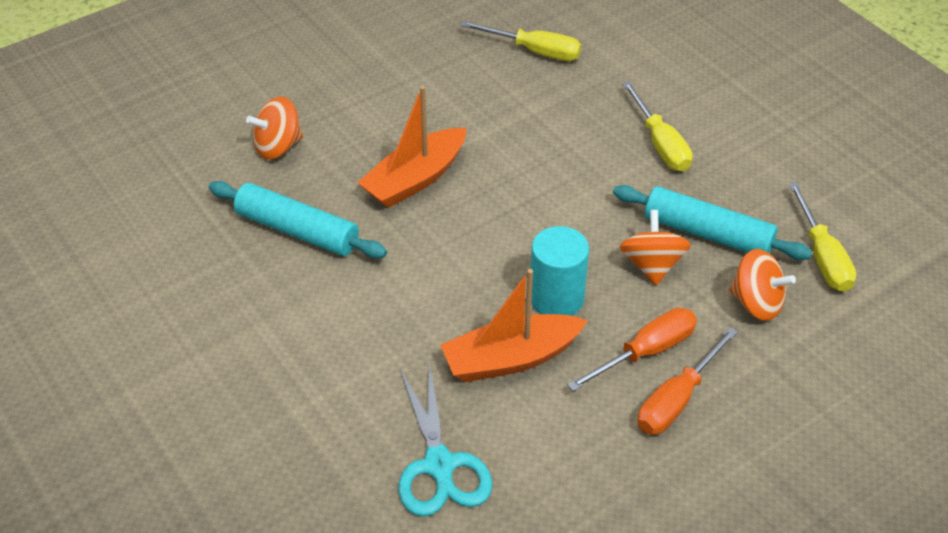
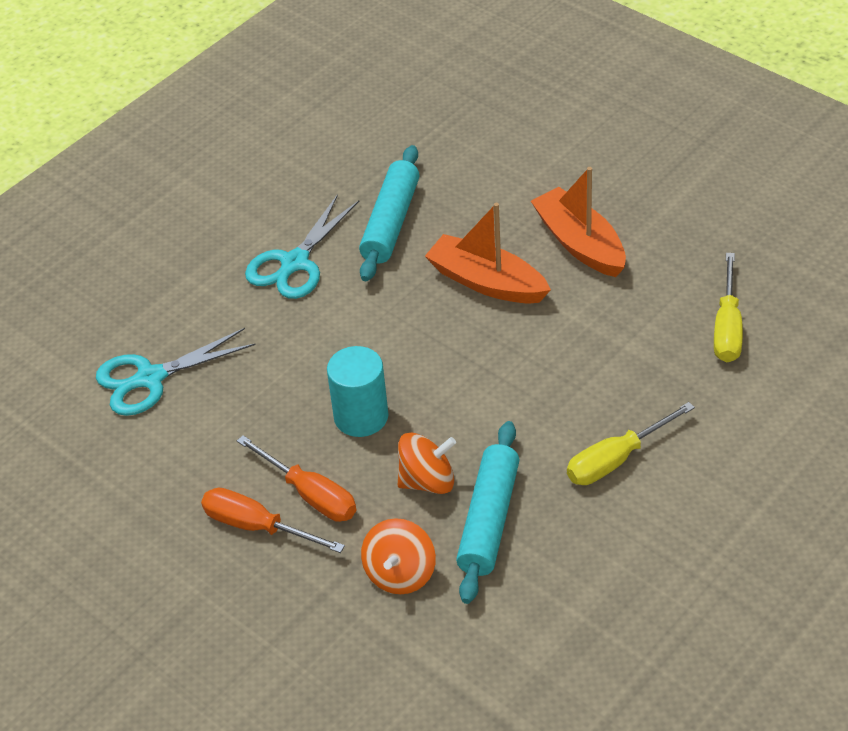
camera: 80 degrees right, 0 degrees up
orange spinning top [246,96,303,160] -> none
orange boat [440,269,588,382] -> orange boat moved to [531,167,626,277]
yellow screwdriver [789,182,856,292] -> none
none -> turquoise scissors [245,194,359,299]

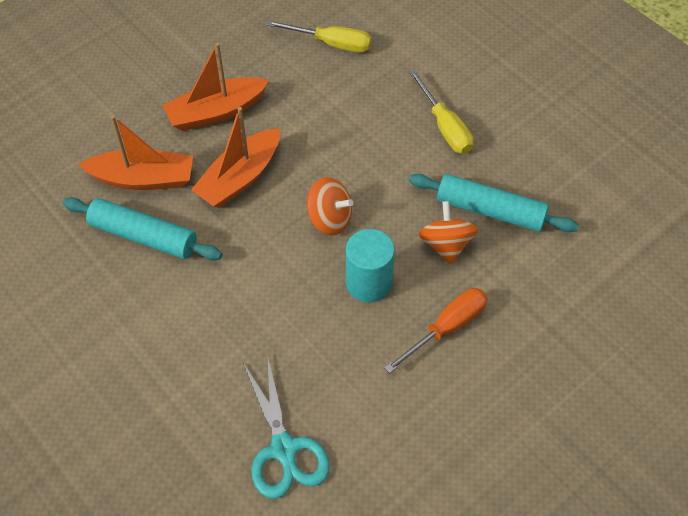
camera: 85 degrees left, 10 degrees up
orange screwdriver [201,488,345,553] -> none
turquoise scissors [245,194,359,299] -> none
orange spinning top [361,518,436,594] -> orange spinning top moved to [307,177,353,236]
none -> orange boat [78,115,193,190]

